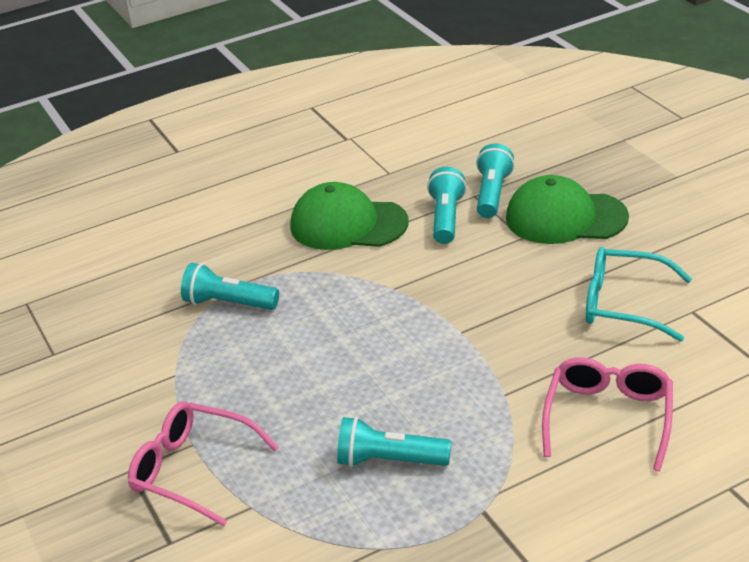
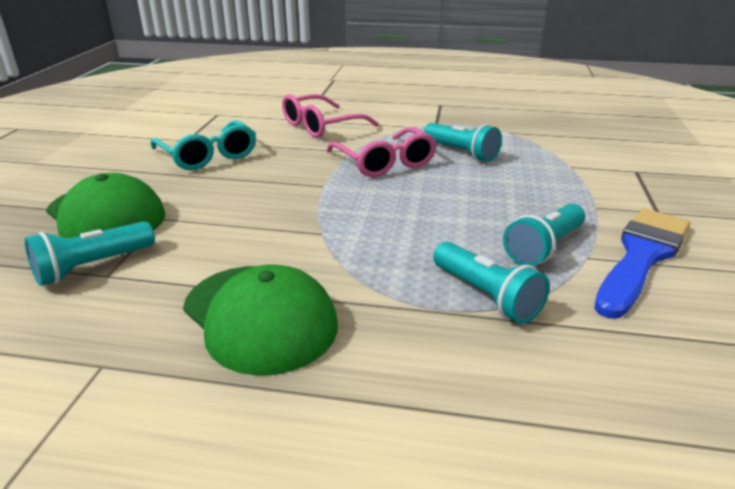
camera: 145 degrees left, 5 degrees down
pink glasses [128,402,279,526] -> pink glasses moved to [326,127,437,177]
turquoise flashlight [427,167,467,244] -> turquoise flashlight moved to [503,203,585,266]
none -> blue brush [594,208,690,319]

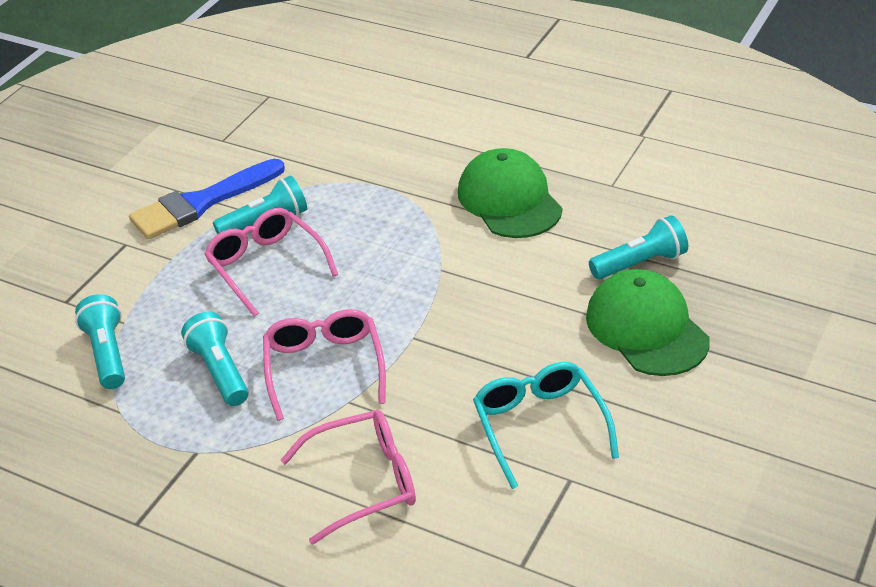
camera: 160 degrees left, 10 degrees up
turquoise flashlight [433,242,550,324] -> turquoise flashlight moved to [75,294,125,389]
none -> pink glasses [204,208,338,317]

